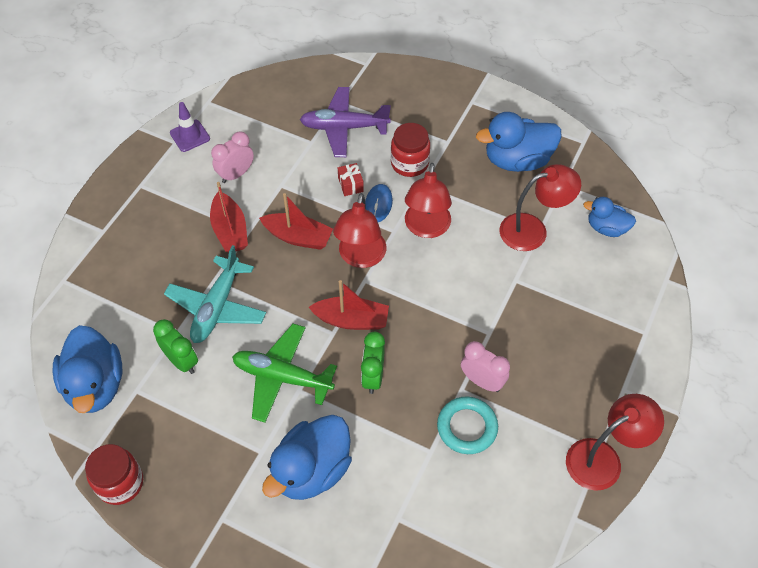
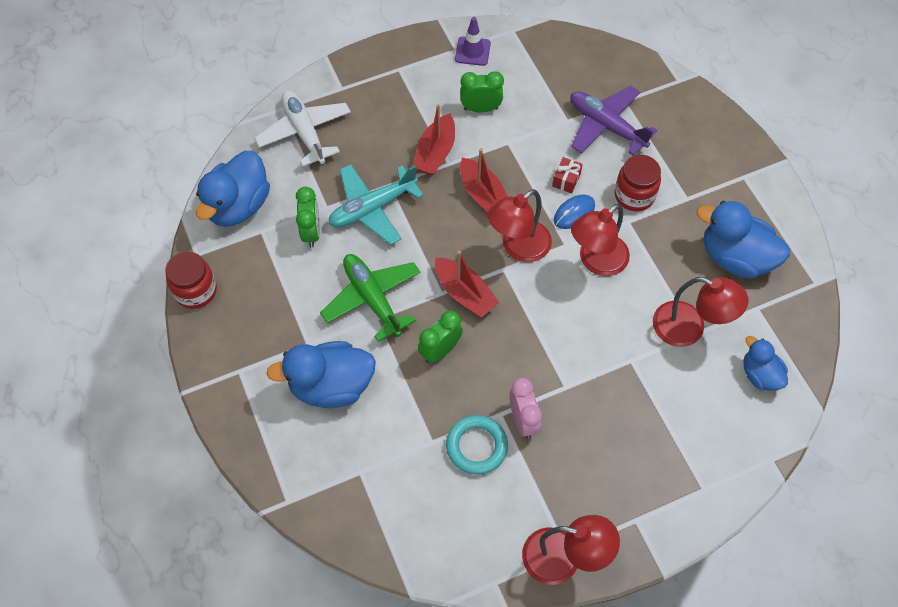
camera: 40 degrees right, 5 degrees up
pink clock [211,132,254,183] -> green clock [460,71,504,113]
none -> white plane [254,90,351,167]

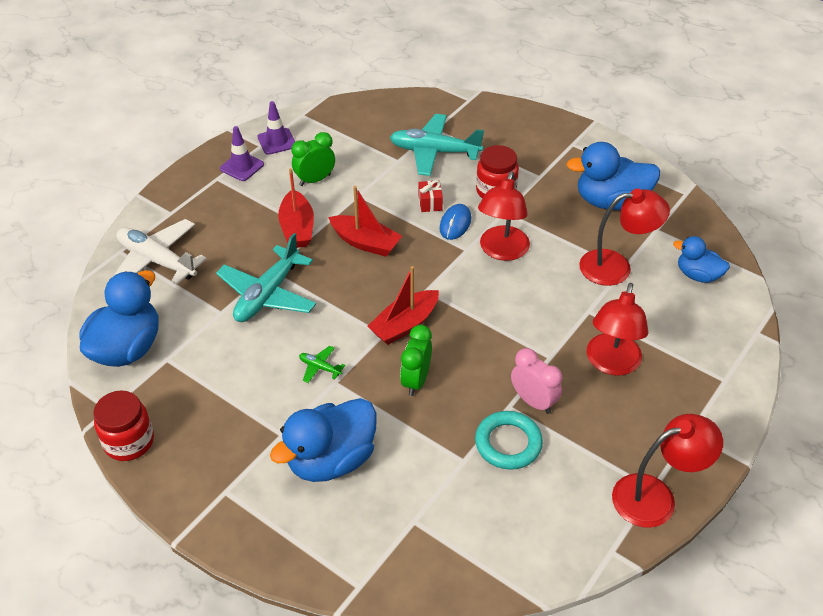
camera: 30 degrees left, 15 degrees down
blue duck [196,151,270,227] -> blue duck turned 150 degrees counterclockwise [79,270,158,367]
green clock [296,187,320,247] -> none
green plane [320,254,421,342] -> green plane [299,346,345,383], size x0.43
red boat [435,251,499,318] -> red boat turned 120 degrees clockwise [367,266,439,345]
red lamp [488,189,552,262] -> red lamp moved to [587,283,648,376]
purple plane [570,86,657,156] -> turquoise plane [390,114,484,176]
none -> purple traffic cone [220,126,264,181]

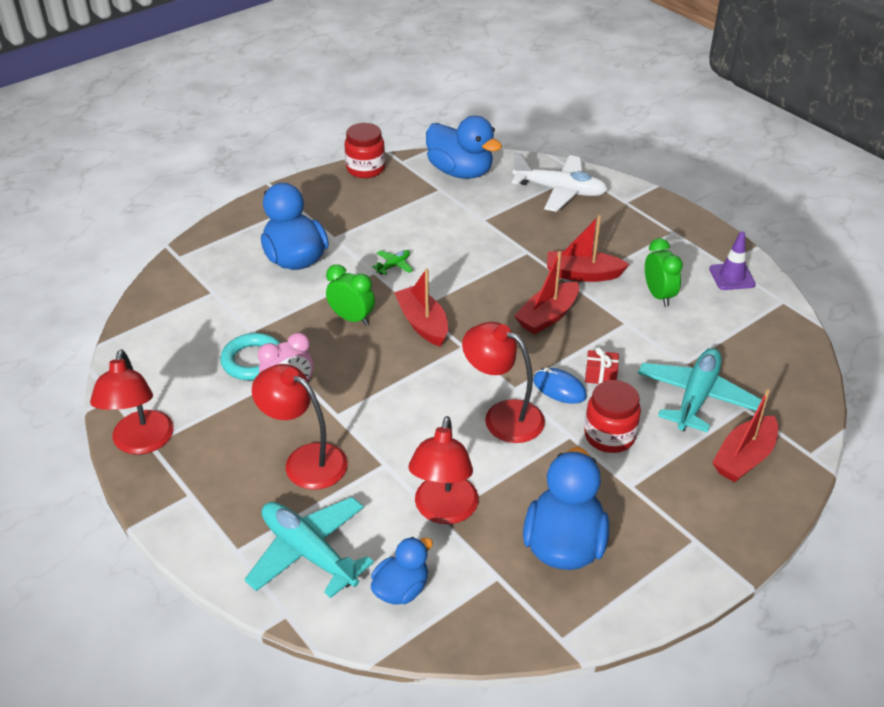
camera: 105 degrees right, 5 degrees down
white plane [113,219,207,285] -> white plane turned 60 degrees clockwise [512,152,608,212]
turquoise plane [216,233,316,322] -> turquoise plane moved to [244,497,374,598]
purple traffic cone [220,126,264,181] -> none
none -> red boat [712,389,778,482]

